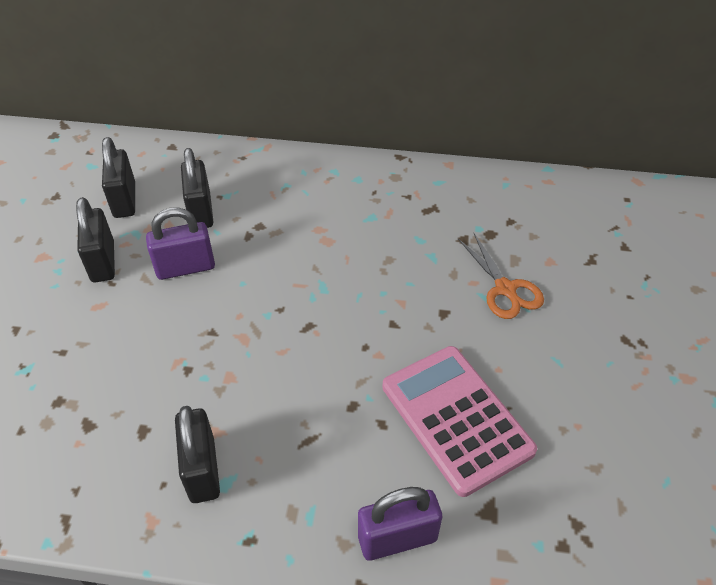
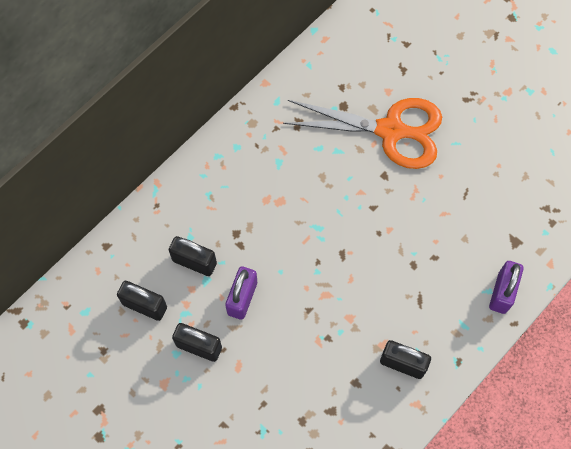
camera: 55 degrees left, 20 degrees up
pink calculator [382,346,537,497] -> none
orange scissors [458,233,544,319] -> orange scissors [283,98,442,169], size x1.94

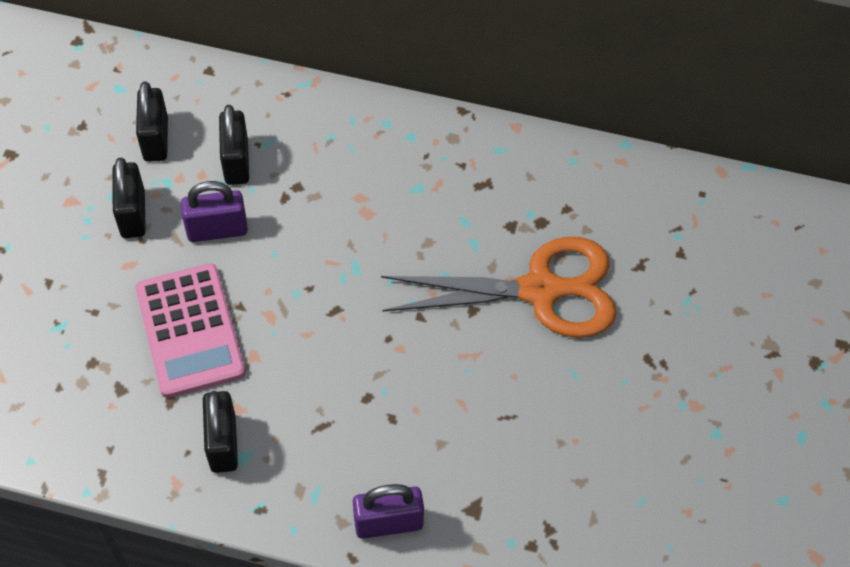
camera: 60 degrees right, 10 degrees down
orange scissors [283,98,442,169] -> orange scissors turned 75 degrees counterclockwise [381,237,617,338]
none -> pink calculator [136,264,246,398]

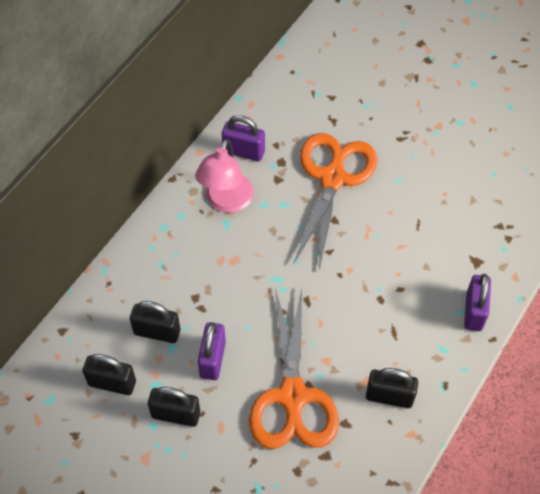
camera: 70 degrees left, 0 degrees up
pink calculator [136,264,246,398] -> orange scissors [249,288,339,449]
none -> pink lamp [195,139,254,213]
none -> purple padlock [222,115,265,161]

